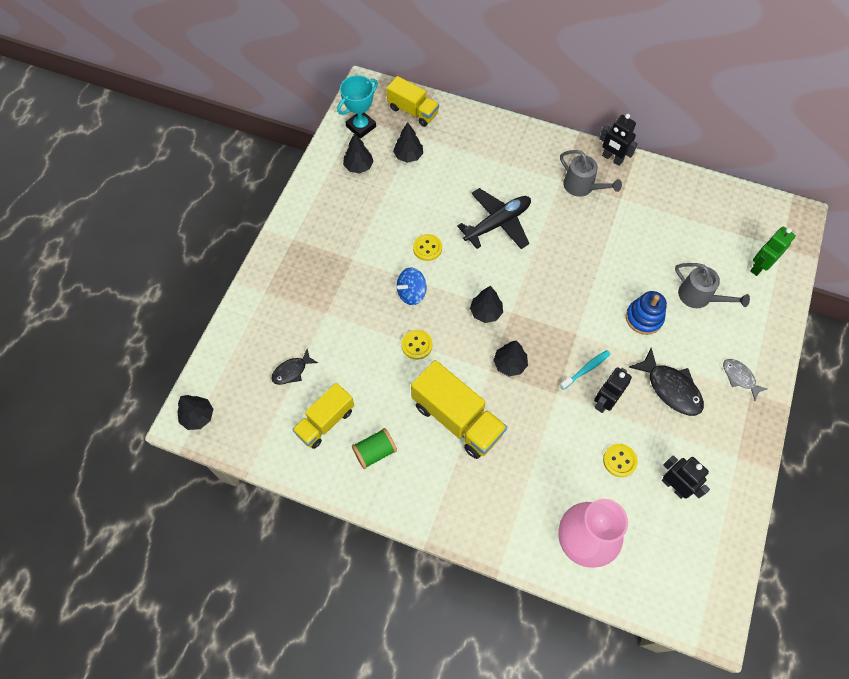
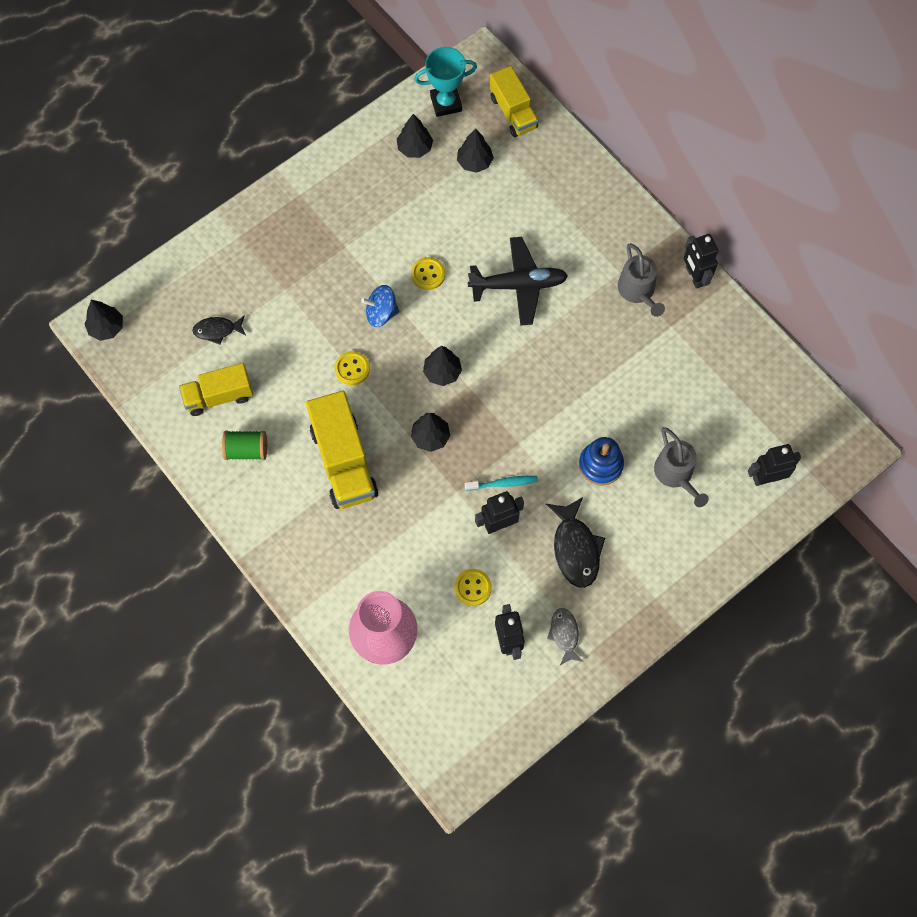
camera: 30 degrees right, 5 degrees up
grey fish [723,359,768,401] -> grey fish moved to [547,608,583,665]
green robot [750,227,796,276] -> black robot [748,444,801,486]

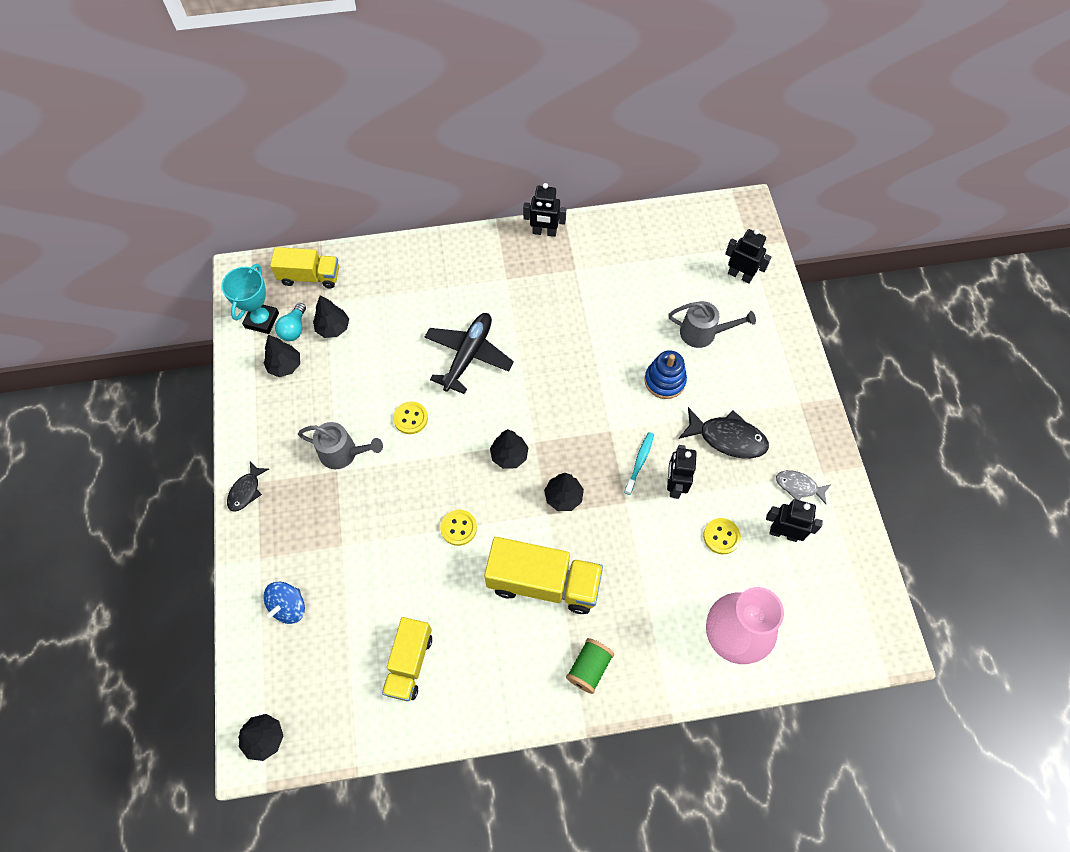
camera: 60 degrees left, 5 degrees down
black fish [192,315,246,345] -> black fish moved to [227,461,269,512]
green spool [222,431,267,460] -> green spool moved to [566,638,614,694]
blue spinning top [361,285,399,327] -> blue spinning top moved to [263,582,305,624]
grey watering can [618,243,665,317] -> grey watering can moved to [298,422,383,469]
black robot [748,444,801,486] -> black robot turned 105 degrees clockwise [725,229,771,284]
none -> turquoise light bulb [275,303,306,341]

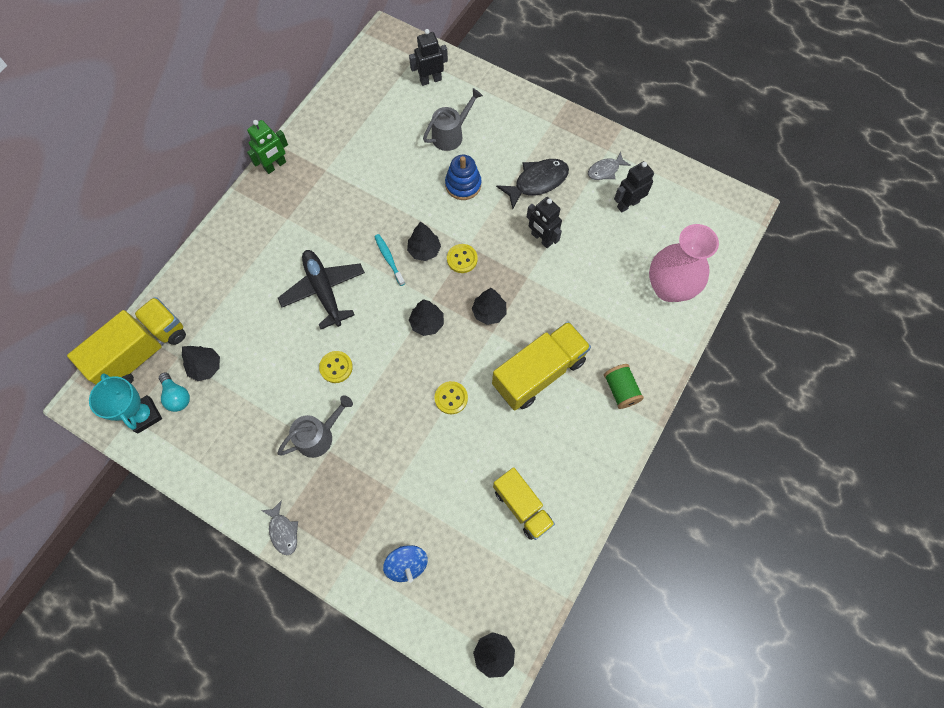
camera: 50 degrees left, 5 degrees up
black fish [227,461,269,512] -> grey fish [261,500,298,555]
black tree [264,335,300,377] -> black tree moved to [407,222,441,261]
yellow truck [270,247,339,288] -> yellow truck [67,297,186,384], size x1.53
black robot [523,183,566,237] -> green robot [247,120,288,174]
turquoise toothbrush [624,432,654,495] -> turquoise toothbrush moved to [374,234,405,286]
yellow button [703,518,741,554] -> yellow button moved to [447,244,478,273]

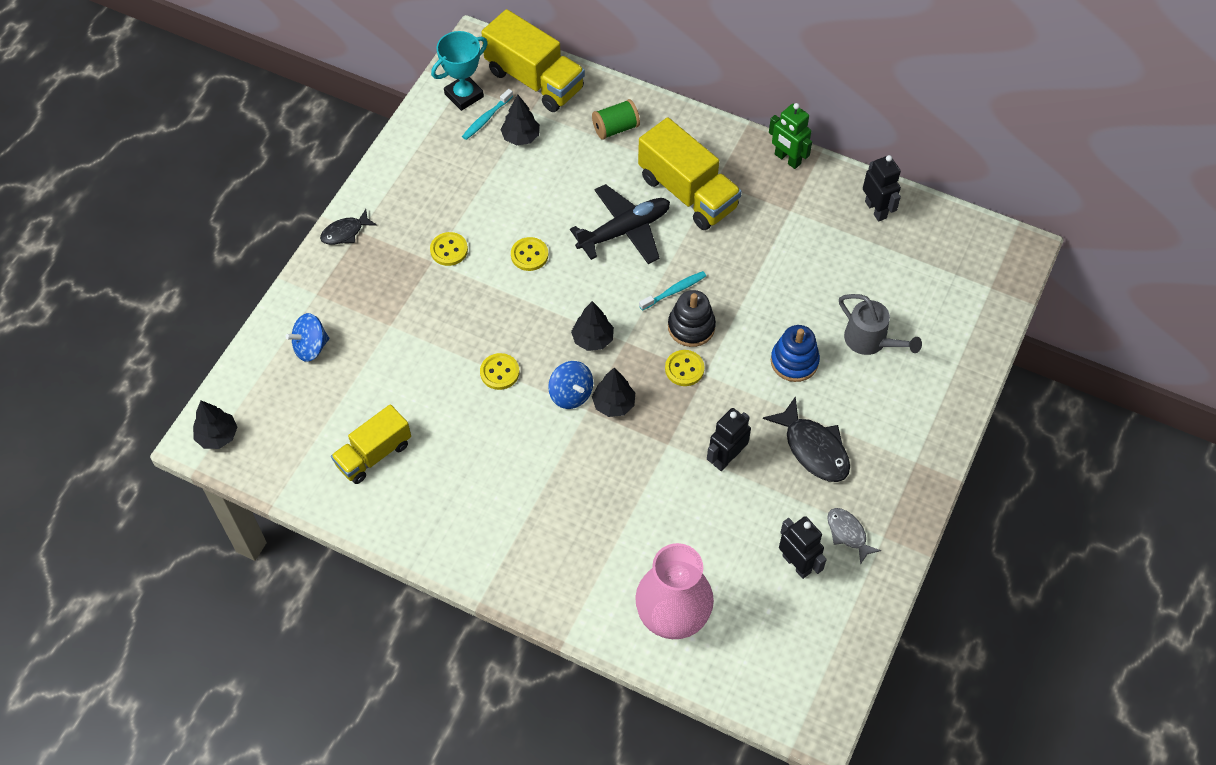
camera: 85 degrees right, 10 degrees down
turquoise light bulb [159,373,190,412] -> turquoise toothbrush [462,89,513,140]
grey fish [261,500,298,555] -> black fish [320,209,377,245]
grey watering can [278,395,353,458] -> yellow button [430,232,468,266]
black tree [407,222,441,261] -> black stacking toy [668,290,716,347]
black robot [409,29,448,86] -> black robot moved to [863,155,901,222]
yellow truck [492,321,591,411] -> yellow truck moved to [638,117,742,230]
green spool [604,364,644,409] -> green spool moved to [592,99,640,140]
none -> blue spinning top [548,361,593,409]

